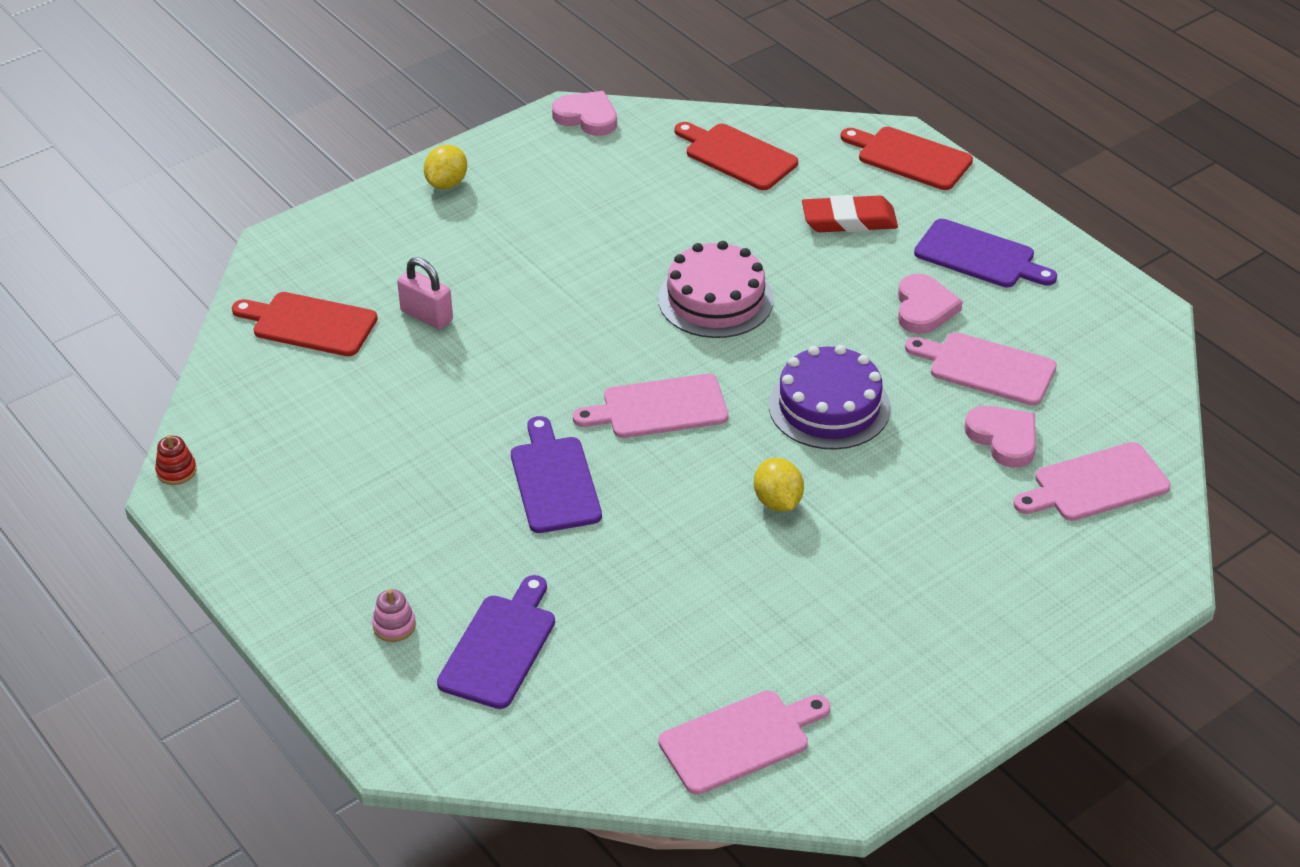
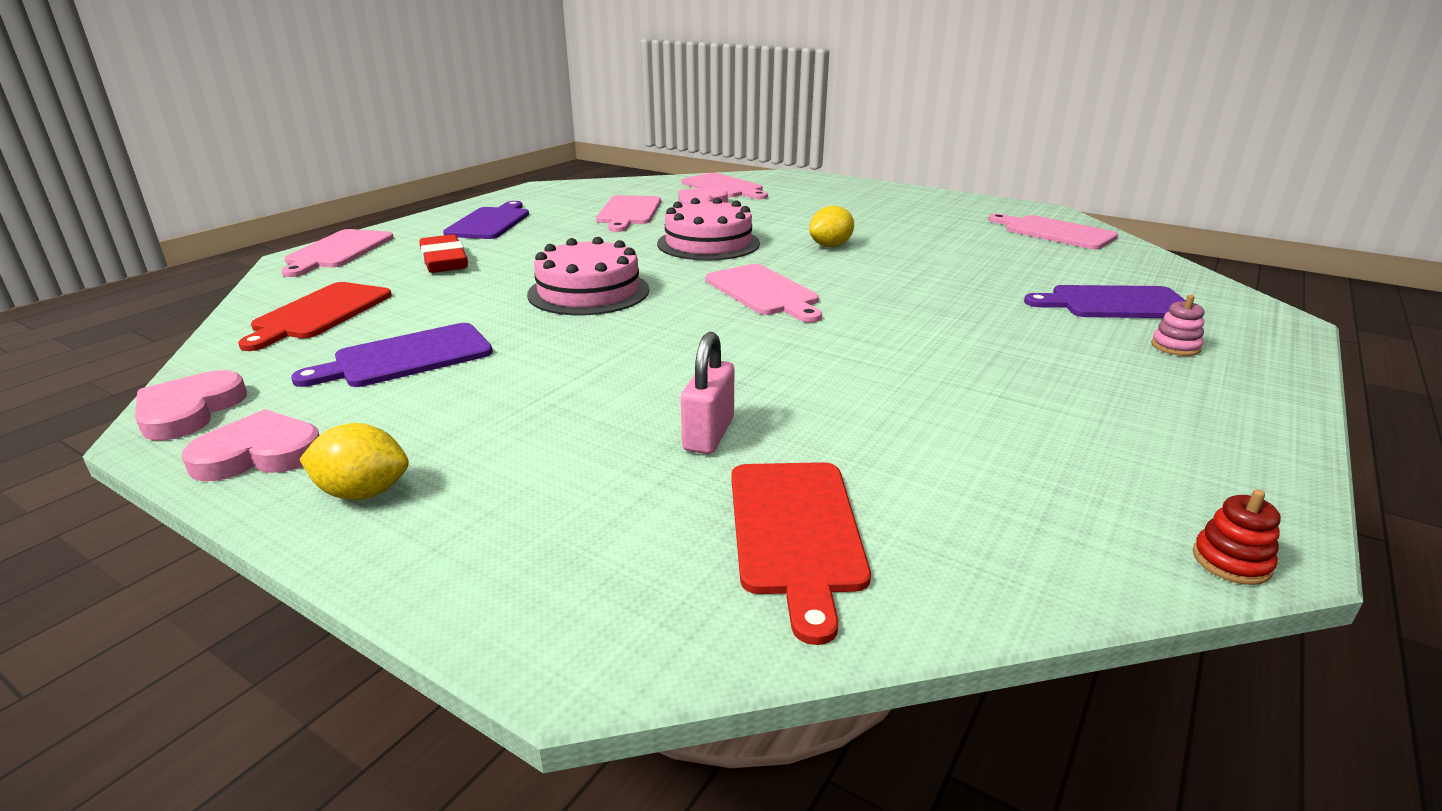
camera: 110 degrees left, 15 degrees down
purple cutting board [511,416,602,533] -> purple cutting board moved to [291,323,493,387]
purple cake [769,345,891,450] -> pink cake [657,197,760,261]
red cutting board [840,127,973,190] -> pink cutting board [282,229,394,277]
pink heart [898,274,963,334] -> pink heart moved to [182,409,320,481]

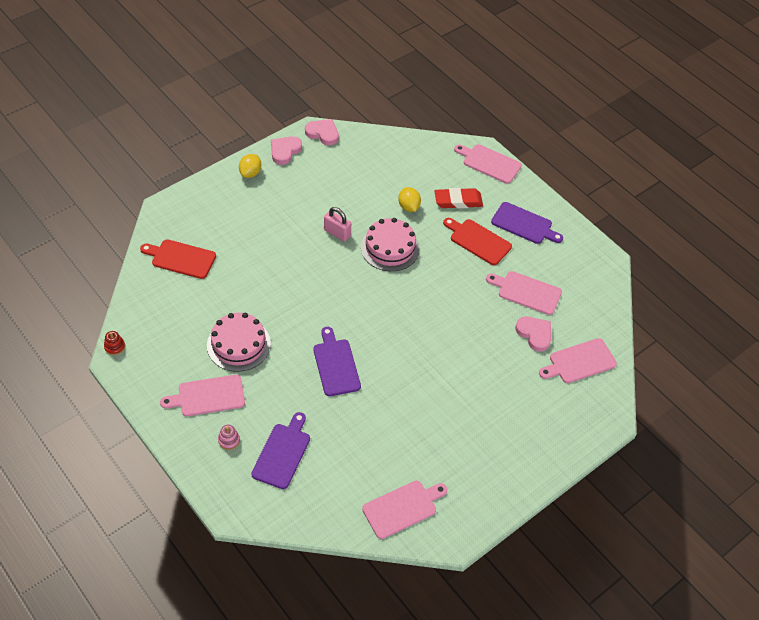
camera: 105 degrees right, 25 degrees up
pink heart [182,409,320,481] -> pink heart turned 150 degrees counterclockwise [271,136,302,165]
red cutting board [238,282,392,351] -> red cutting board moved to [443,218,512,265]
purple cutting board [291,323,493,387] -> purple cutting board moved to [313,327,361,396]
pink cake [657,197,760,261] -> pink cake moved to [207,313,271,372]
pink padlock [681,332,734,454] -> pink padlock moved to [324,207,351,241]
pink cutting board [705,264,822,323] -> pink cutting board moved to [160,375,245,416]
yellow lemon [809,206,854,247] -> yellow lemon moved to [398,187,421,212]

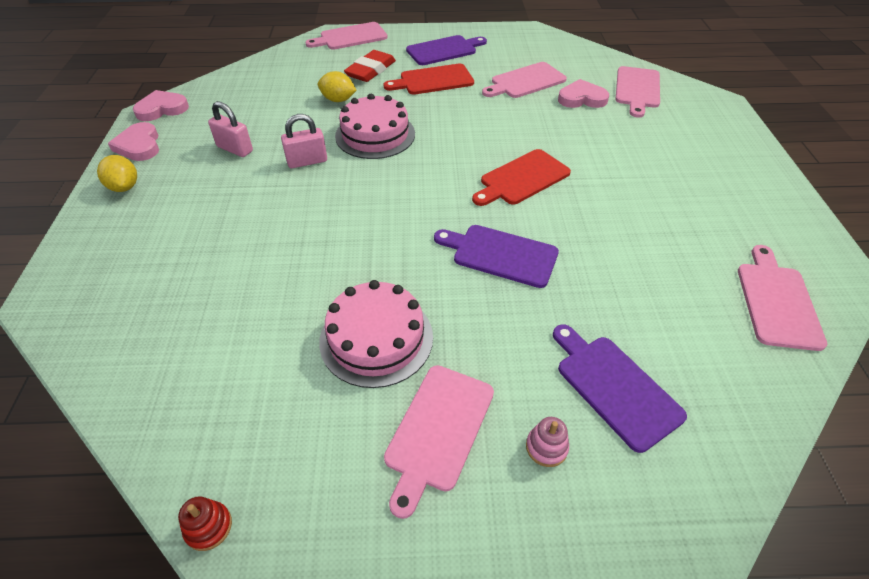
camera: 50 degrees left, 5 degrees down
red cutting board [140,239,216,279] -> red cutting board moved to [472,149,571,206]
none -> pink padlock [208,101,253,157]

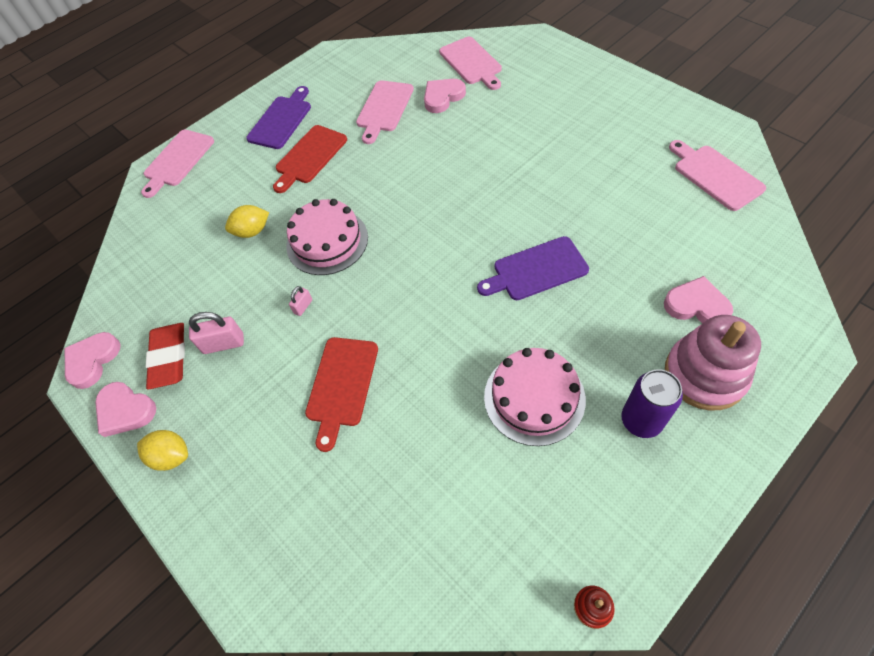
camera: 35 degrees left, 10 degrees up
pink padlock [281,114,327,168] -> pink padlock [289,286,312,316], size x0.55
red eraser [344,50,396,82] -> red eraser moved to [146,323,185,389]
pink cutting board [384,365,494,519] -> purple can [621,369,683,438]
red cutting board [472,149,571,206] -> red cutting board moved to [305,337,378,452]
pink stacking toy [526,417,569,467] -> pink stacking toy [665,315,761,411], size x2.46
purple cutting board [553,325,687,453] -> pink heart [664,276,733,323]

